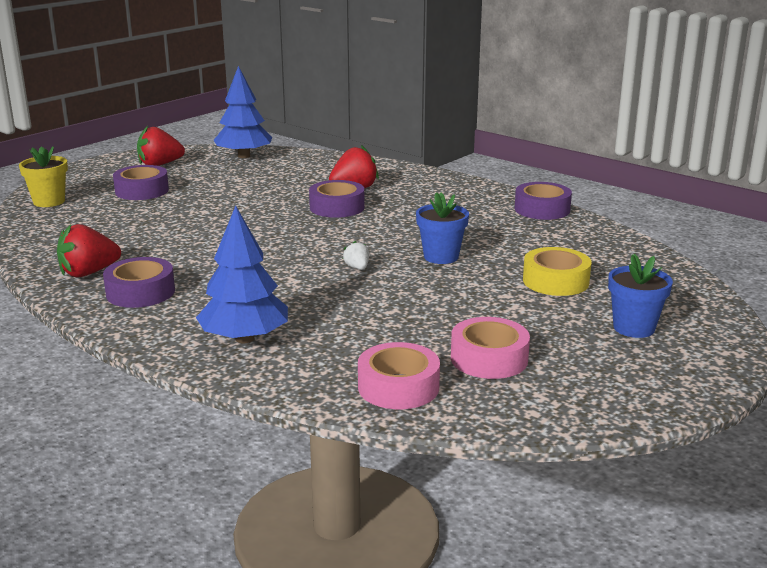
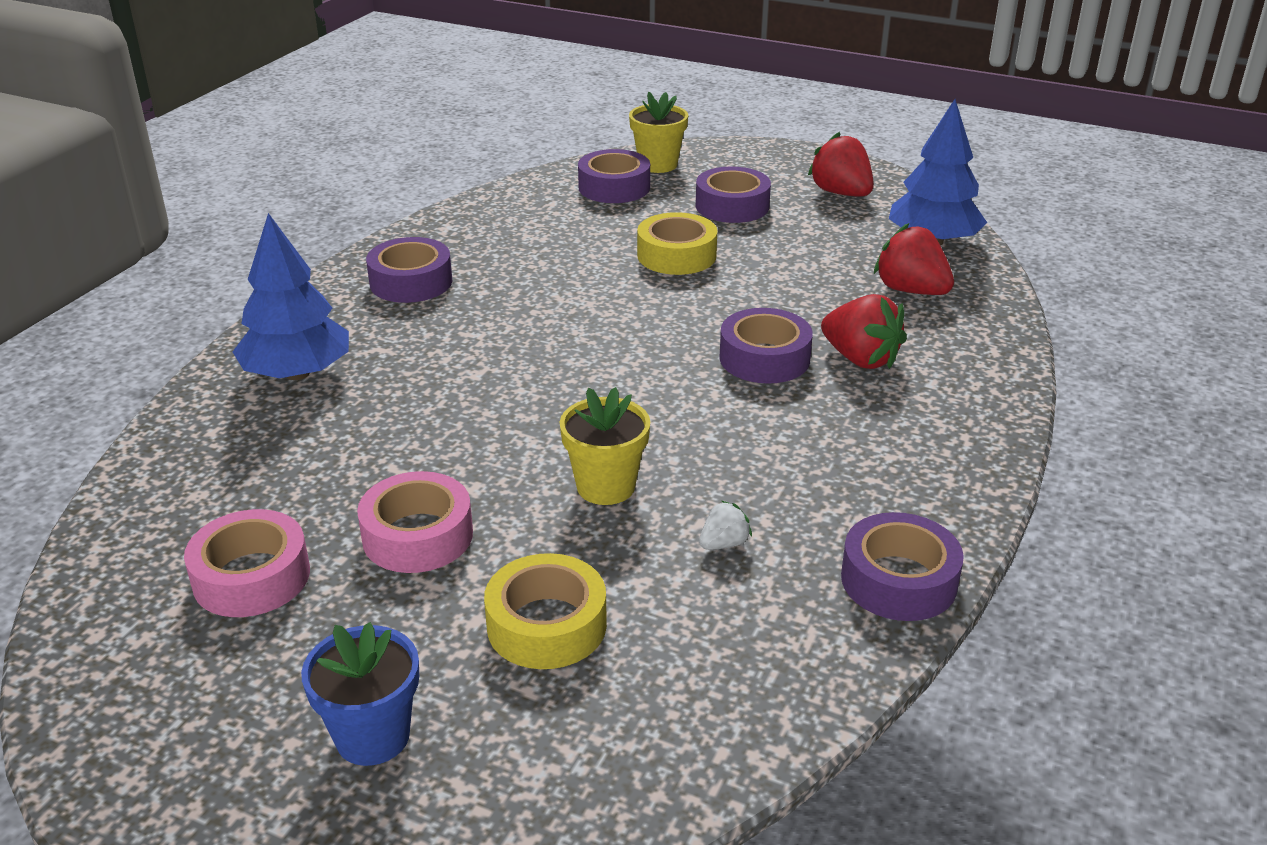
camera: 75 degrees right, 10 degrees up
red strawberry [57,224,121,277] -> red strawberry moved to [874,223,954,295]
white strawberry [343,241,369,270] -> white strawberry moved to [699,501,752,550]
pink tape [358,342,440,409] -> pink tape moved to [357,471,473,573]
blue flower pot [416,192,469,264] -> yellow flower pot [560,387,650,505]
none -> purple tape [578,149,650,203]
none -> yellow tape [637,212,717,275]

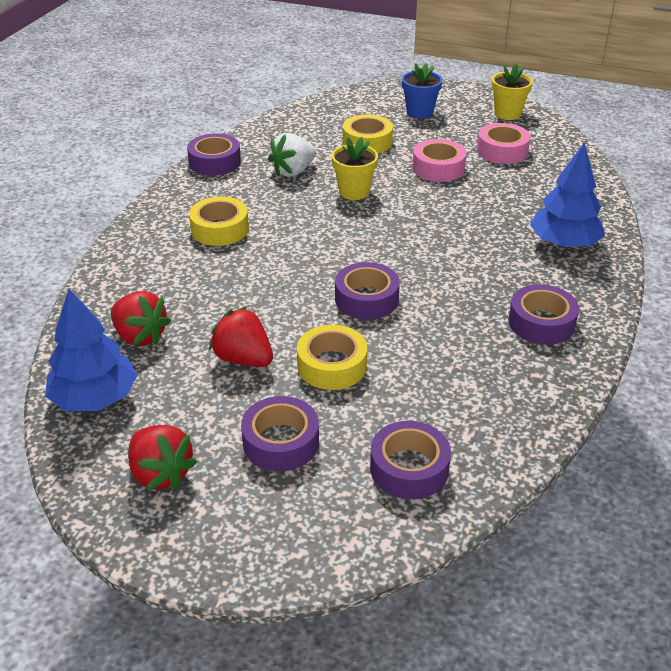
camera: 175 degrees right, 5 degrees up
yellow flower pot [629,92,688,173] -> yellow flower pot moved to [492,63,533,120]
white strawberry [699,501,752,550] -> white strawberry [268,133,316,177], size x1.95
purple tape [719,308,813,384] -> purple tape moved to [335,262,400,319]
red strawberry [821,294,907,369] -> red strawberry moved to [209,307,273,367]
none -> yellow tape [189,197,249,246]

